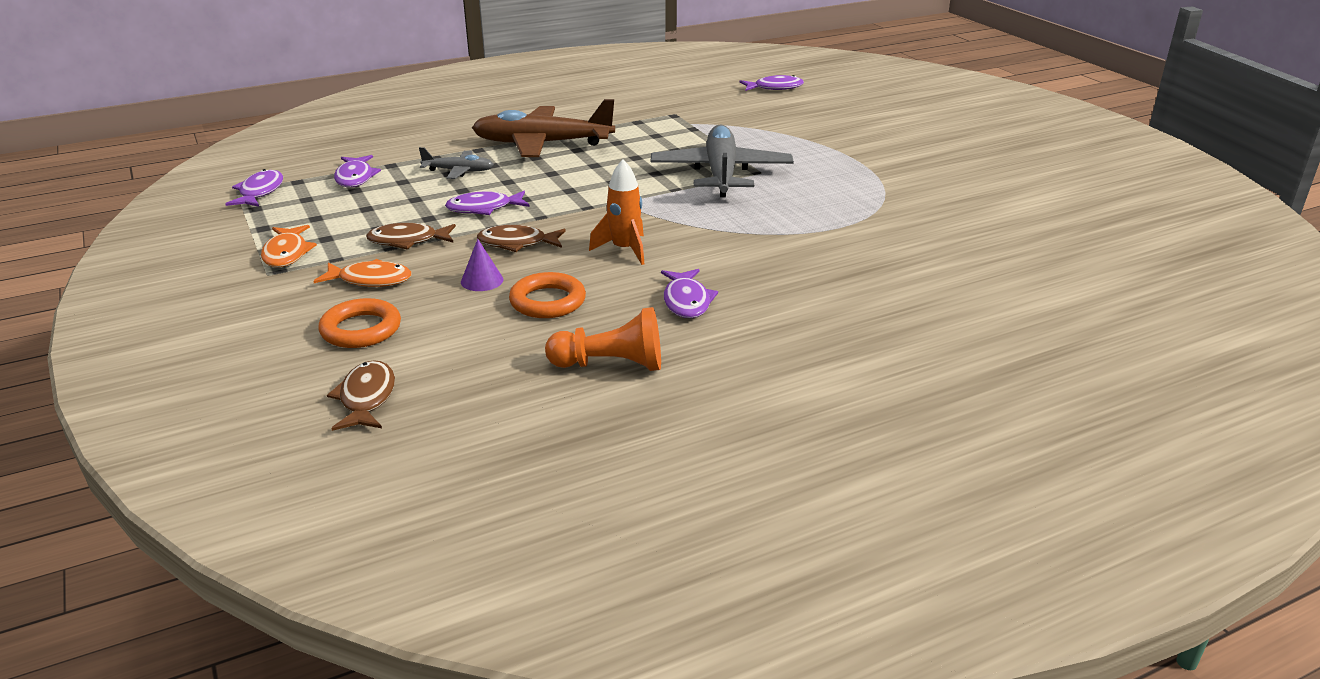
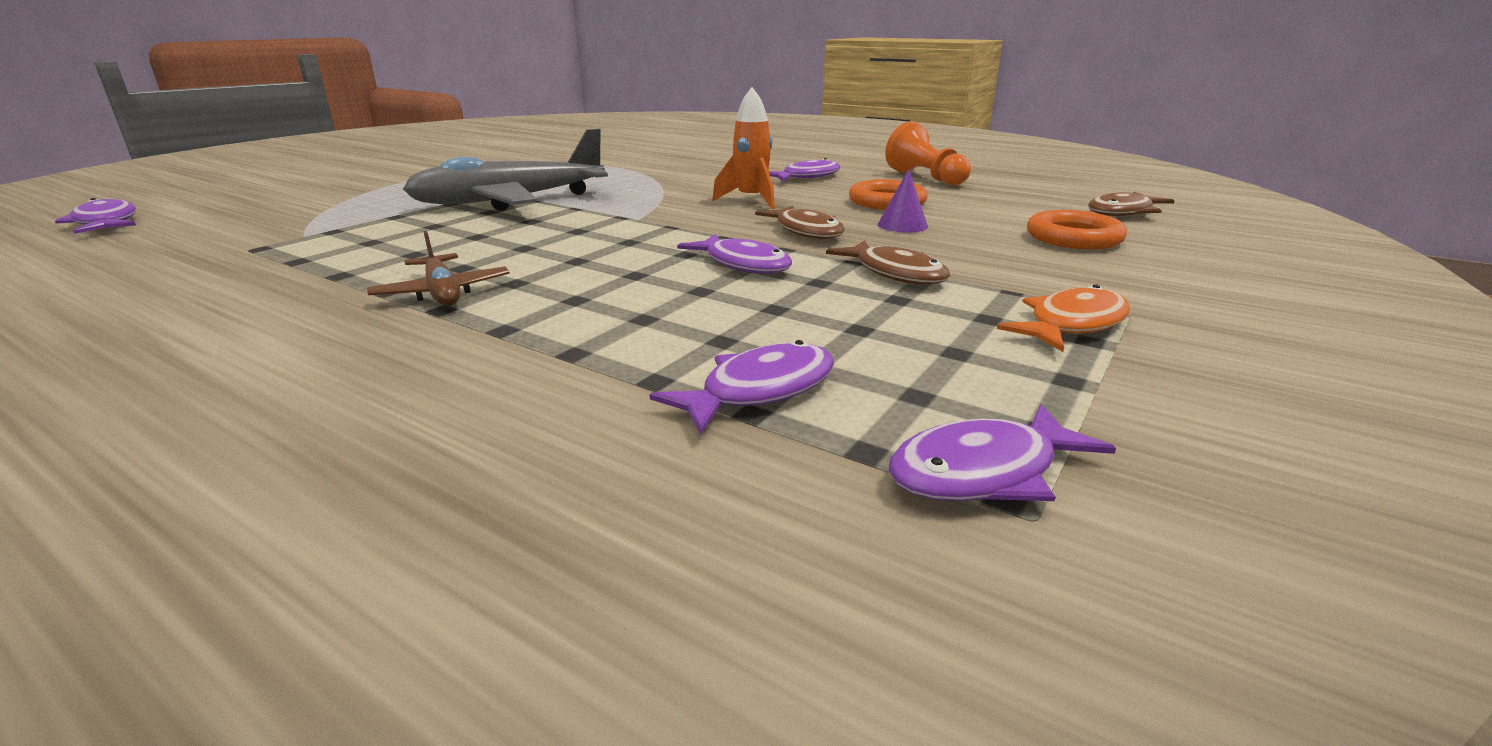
camera: 120 degrees left, 5 degrees down
orange fish [313,259,412,287] -> none
grey plane [419,147,494,179] -> none
brown plane [472,99,615,157] -> brown plane [367,231,510,306], size x0.49

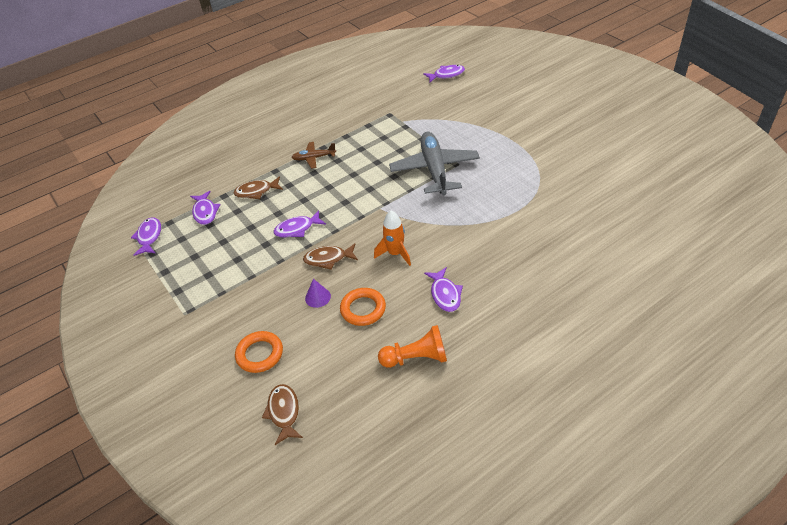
camera: 115 degrees right, 20 degrees up
brown fish [826,240,950,285] -> brown fish moved to [233,176,283,199]
orange fish [997,284,1131,352] -> none

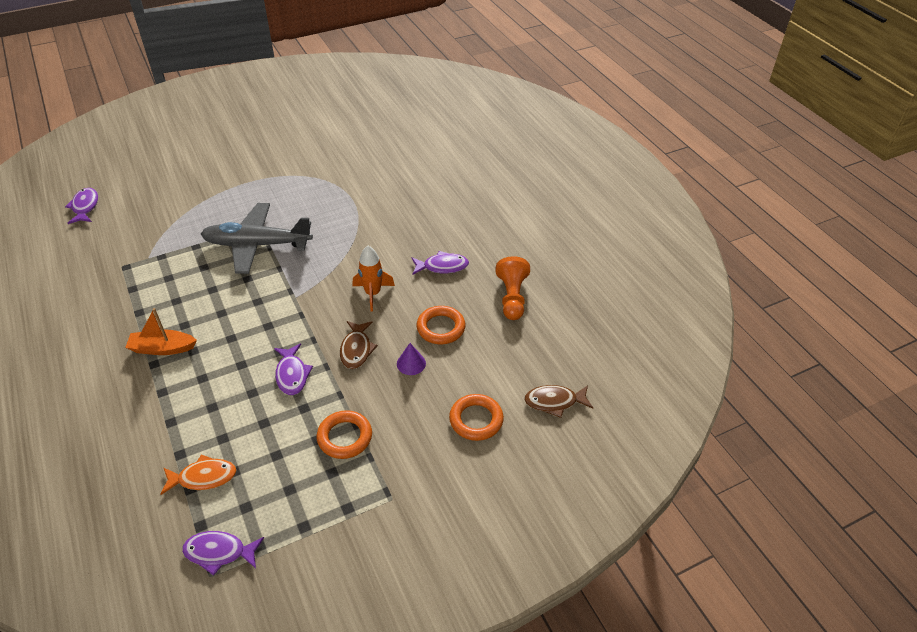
camera: 85 degrees left, 0 degrees up
purple fish [190,191,221,225] -> orange fish [160,455,237,495]
brown fish [233,176,283,199] -> none
brown plane [291,142,336,169] -> orange boat [125,308,197,355]
none -> orange ring [317,410,372,459]

